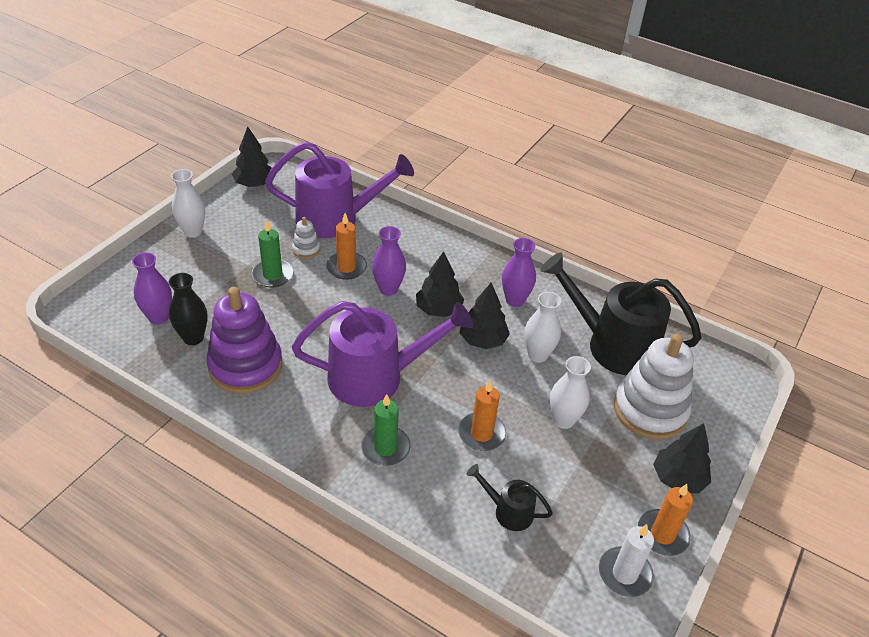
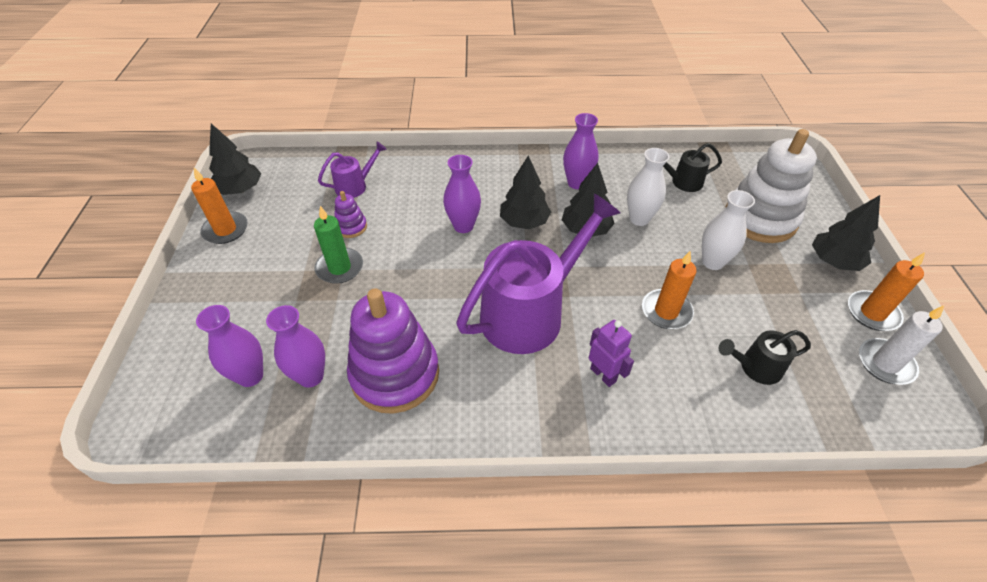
camera: 30 degrees left, 5 degrees up
black vase [169,273,208,345] -> purple vase [266,305,325,388]
white vase [171,169,205,238] -> none
purple watering can [265,142,414,238] -> purple watering can [318,142,387,198], size x0.46
white stacking toy [292,217,320,258] -> purple stacking toy [334,191,367,238]
orange candle [326,213,367,280] -> orange candle moved to [191,168,248,244]
green candle [361,394,410,466] -> purple robot [589,320,634,387]
black watering can [540,252,702,375] -> black watering can [663,143,722,192], size x0.46

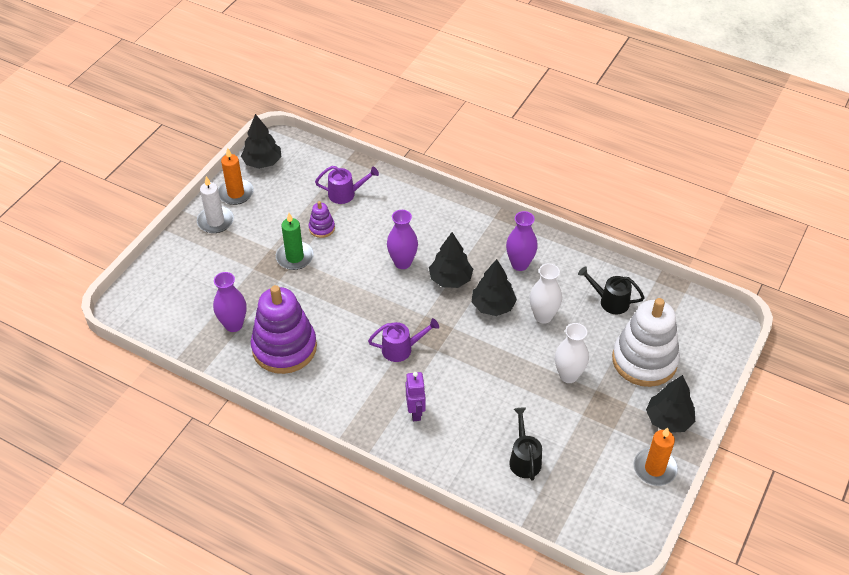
camera: 30 degrees right, 0 degrees up
purple vase [196,305,263,387] -> none
purple watering can [456,193,621,354] -> purple watering can [368,318,439,362], size x0.46
orange candle [642,251,697,329] -> none
black watering can [719,330,811,385] -> black watering can turned 60 degrees clockwise [509,407,542,480]
white candle [859,305,944,385] -> white candle moved to [197,176,234,233]

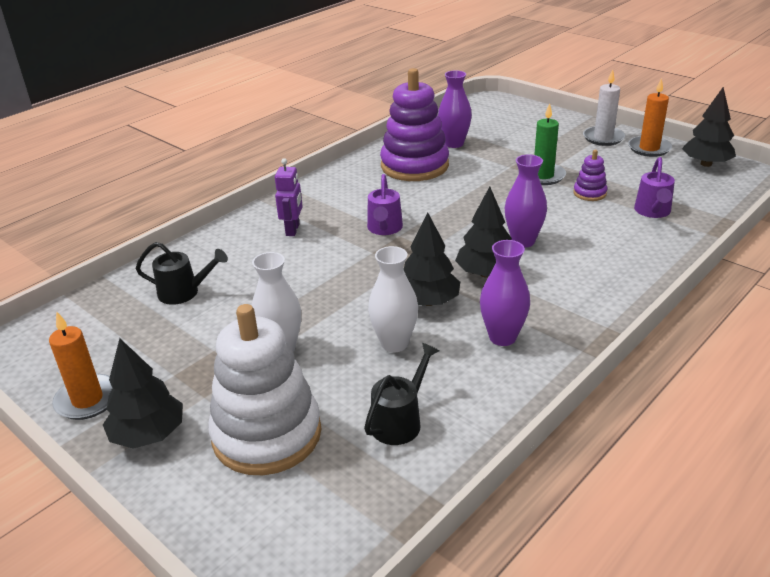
camera: 105 degrees right, 15 degrees down
purple robot [406,372,426,421] -> purple robot turned 90 degrees counterclockwise [275,158,303,236]

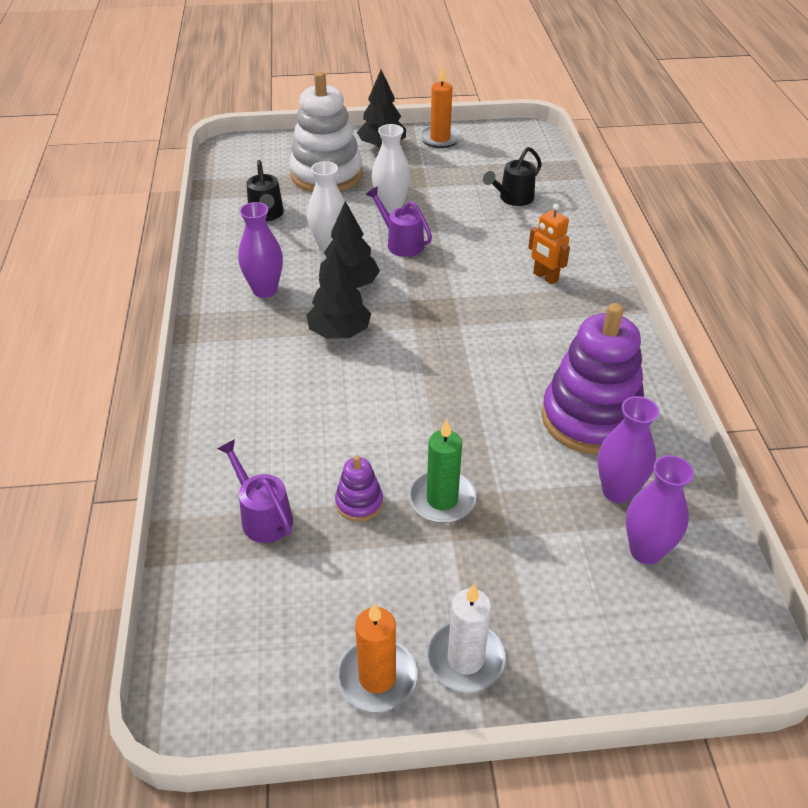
camera: 130 degrees right, 10 degrees up
purple robot [275,158,303,236] -> orange robot [528,204,570,285]
purple watering can [367,174,403,235] -> purple watering can moved to [366,187,432,257]
purple vase [505,154,547,248] -> purple vase moved to [626,455,694,564]
black tree [682,87,736,167] -> none

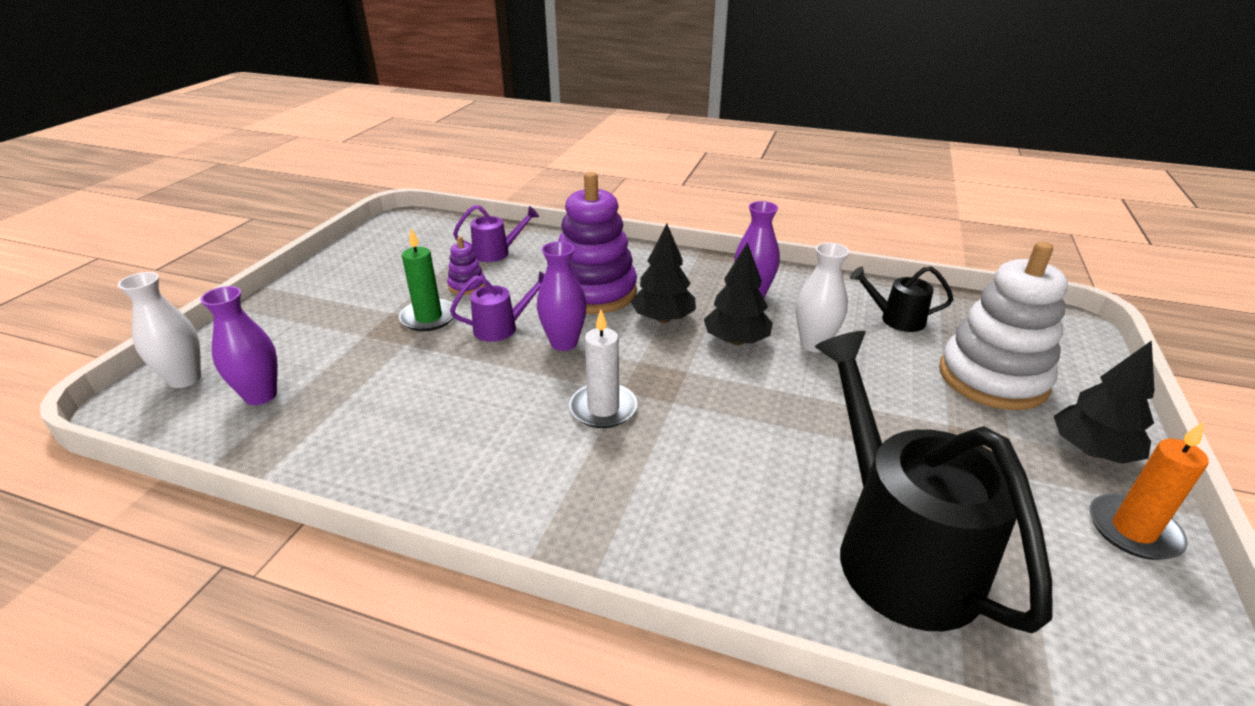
camera: 115 degrees right, 10 degrees down
orange candle [337,603,417,712] -> none
purple watering can [366,187,432,257] -> purple watering can moved to [450,271,544,342]
white vase [372,124,411,213] -> white vase moved to [118,272,201,388]
white candle [427,584,506,693] -> white candle moved to [569,309,637,428]
black watering can [483,147,542,206] -> black watering can [815,331,1053,633], size x2.15
orange robot [528,204,570,285] -> none
purple stacking toy [542,303,644,454] -> purple stacking toy moved to [558,172,637,314]
purple vase [598,396,659,503] -> purple vase moved to [537,241,587,351]

